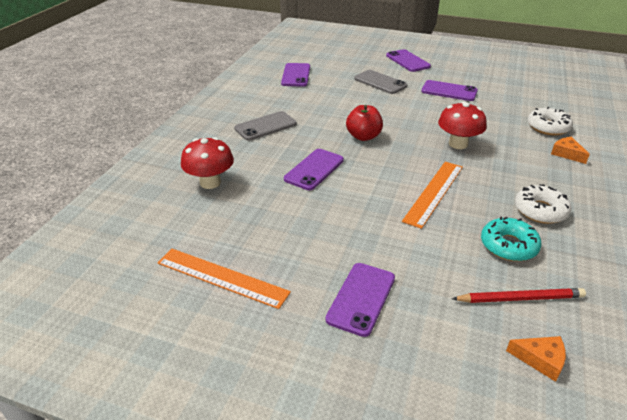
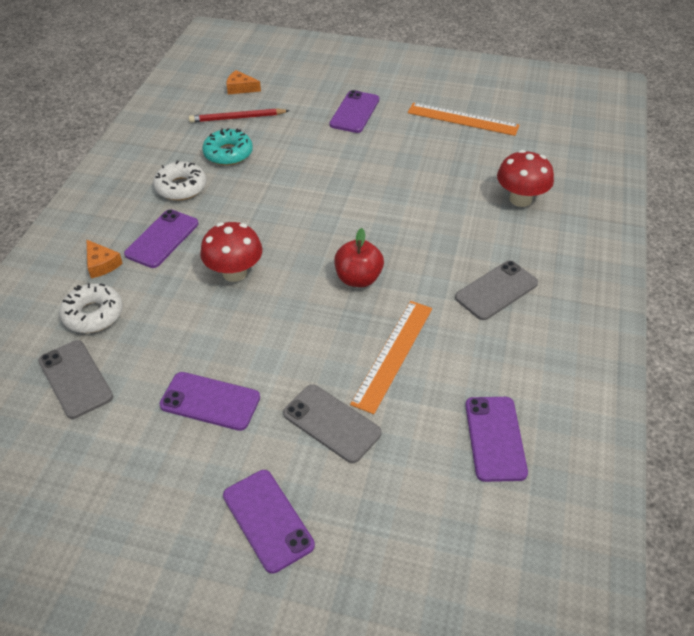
camera: 175 degrees right, 10 degrees up
purple phone [284,149,344,190] -> purple phone moved to [124,209,198,268]
orange ruler [402,162,463,229] -> orange ruler moved to [350,301,432,414]
none -> grey phone [38,340,113,419]

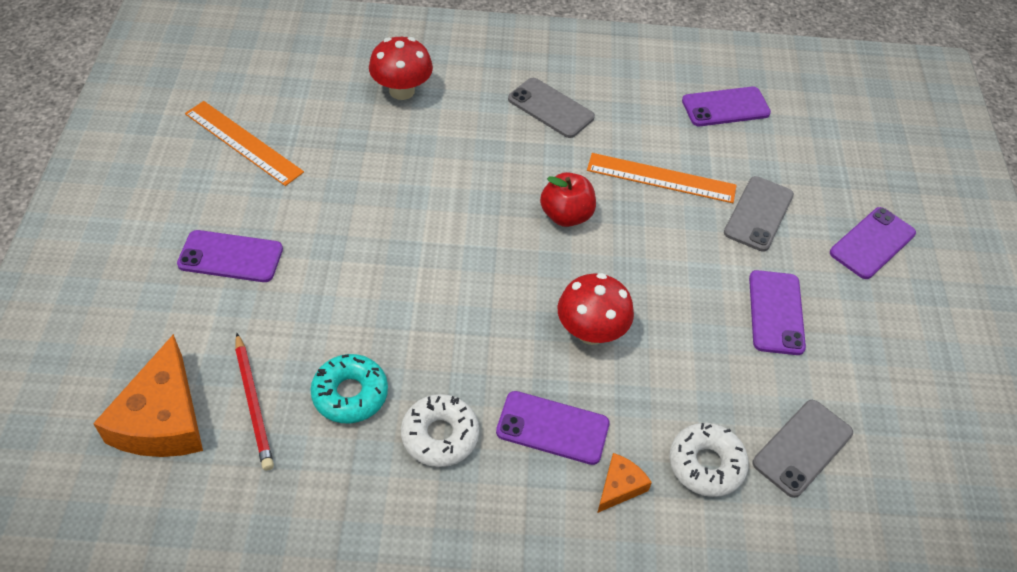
camera: 105 degrees left, 5 degrees up
orange cheese [227,70,261,94] -> orange cheese [93,334,203,457], size x2.06
orange ruler [408,103,520,136] -> orange ruler turned 60 degrees counterclockwise [185,101,304,186]

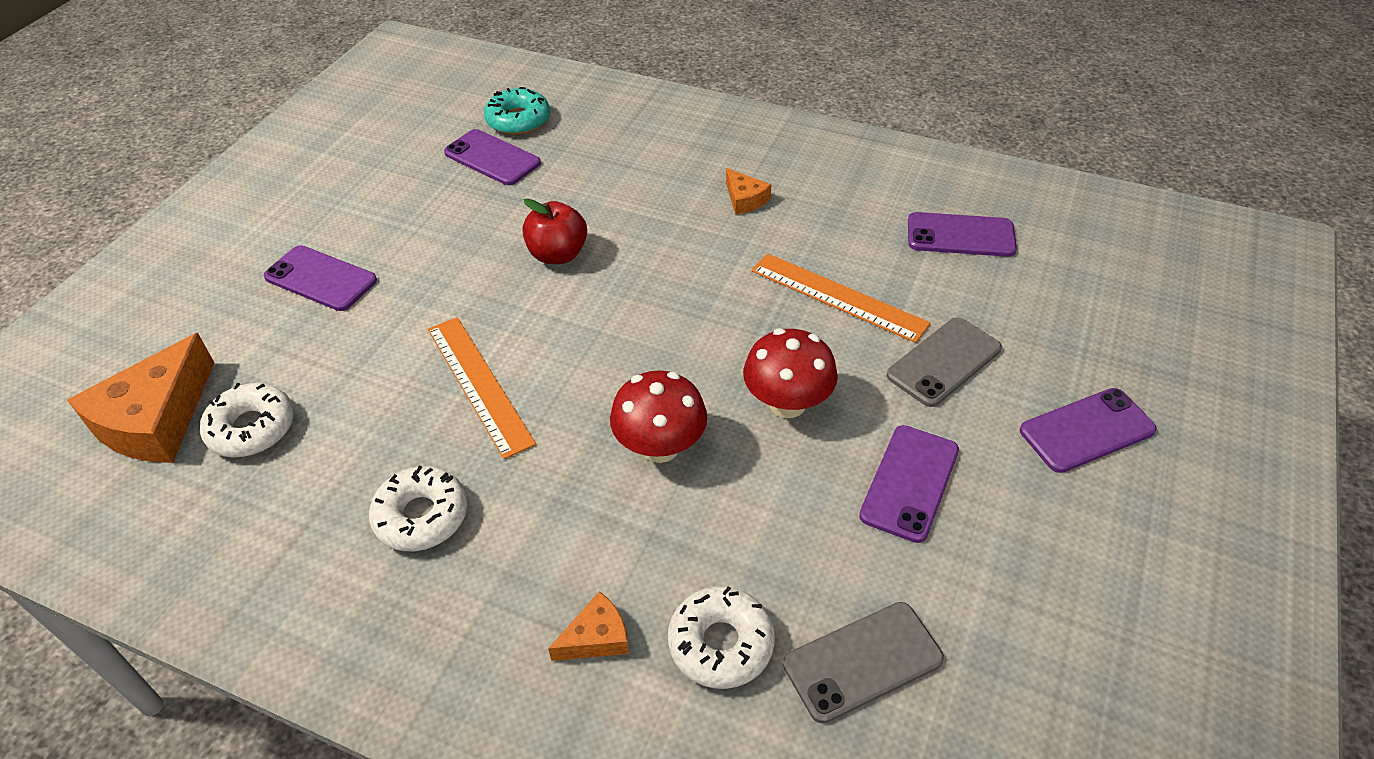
camera: 25 degrees right, 5 degrees down
orange ruler [185,101,304,186] -> orange ruler moved to [428,317,536,459]
red pencil [235,333,274,471] -> white donut [200,383,294,457]
turquoise donut [310,354,388,423] -> turquoise donut moved to [484,87,550,135]
red mushroom [369,37,433,100] -> red mushroom moved to [743,328,838,418]
purple phone [496,391,610,465] -> purple phone moved to [444,129,541,185]
grey phone [508,78,595,138] -> orange cheese [726,168,771,215]
red apple [540,172,596,227] -> red apple moved to [522,198,587,264]

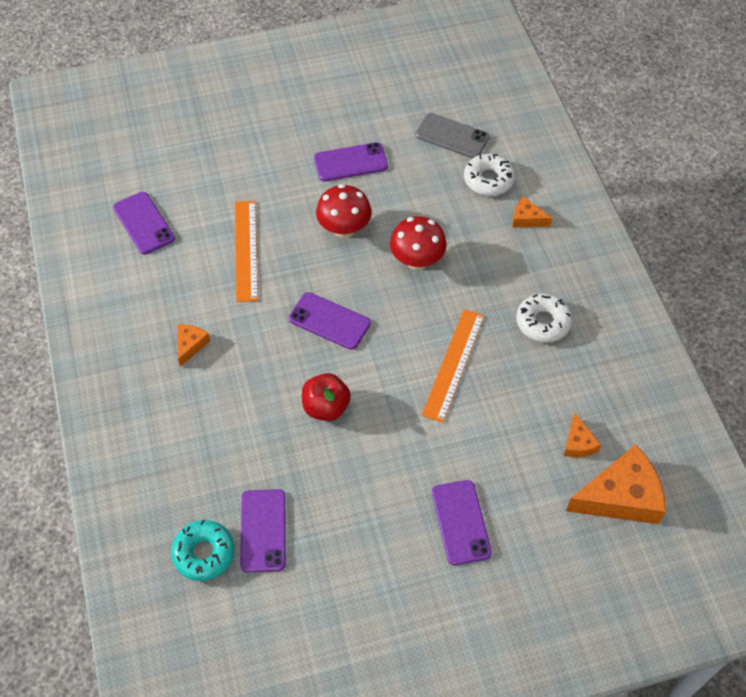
camera: 130 degrees left, 10 degrees up
white donut [200,383,294,457] -> orange cheese [564,413,601,457]
grey phone [887,317,1002,407] -> none
purple phone [1020,388,1157,473] -> purple phone moved to [289,292,371,350]

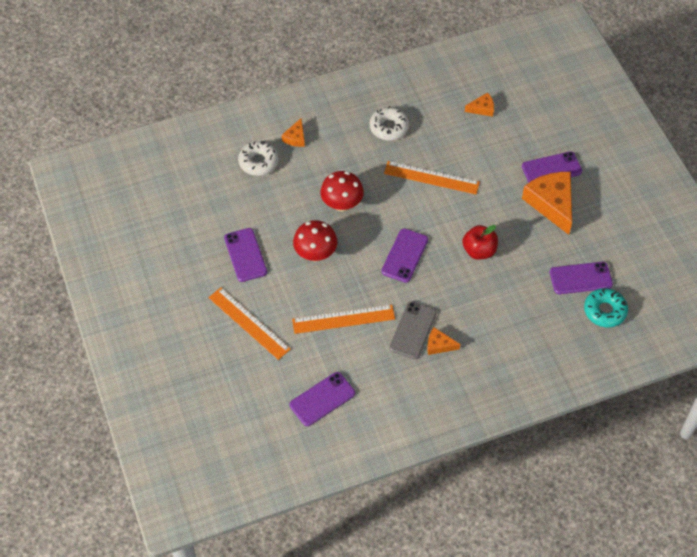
camera: 95 degrees left, 0 degrees up
grey phone [416,113,489,158] -> grey phone moved to [389,301,437,359]
orange cheese [566,444,666,524] -> orange cheese moved to [522,172,572,235]
none -> orange ruler [209,288,291,360]

